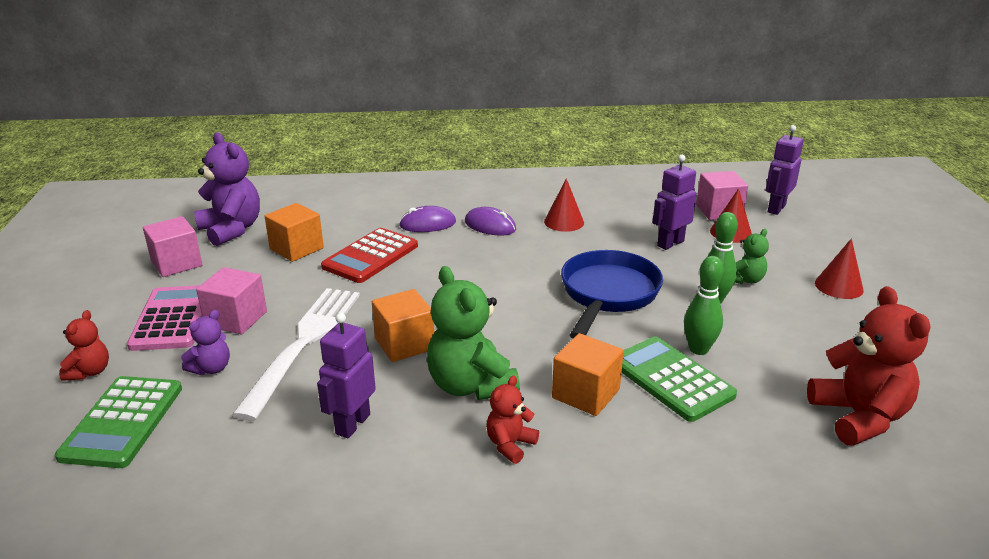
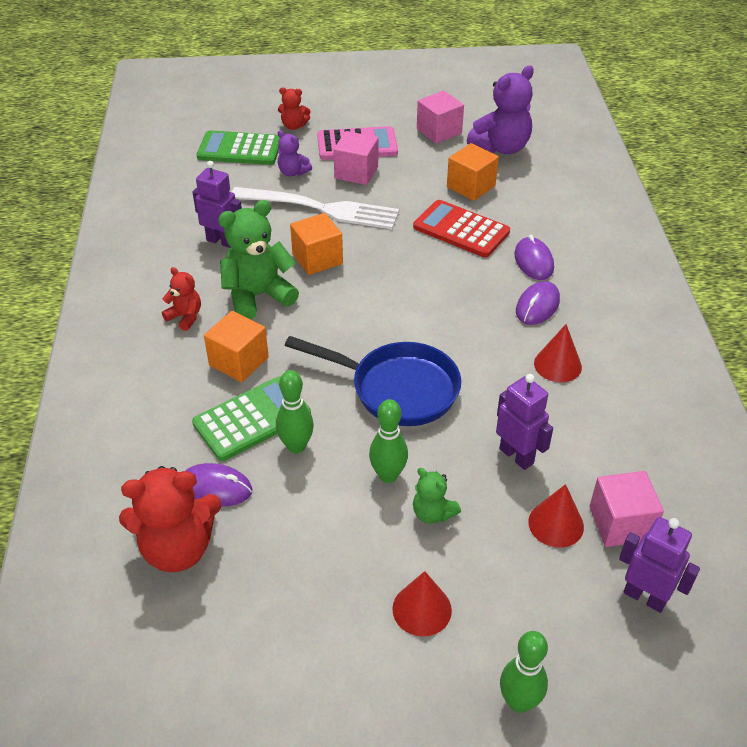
camera: 90 degrees right, 15 degrees up
none -> purple mouse [185,463,252,506]
none -> green bowling pin [500,631,548,713]

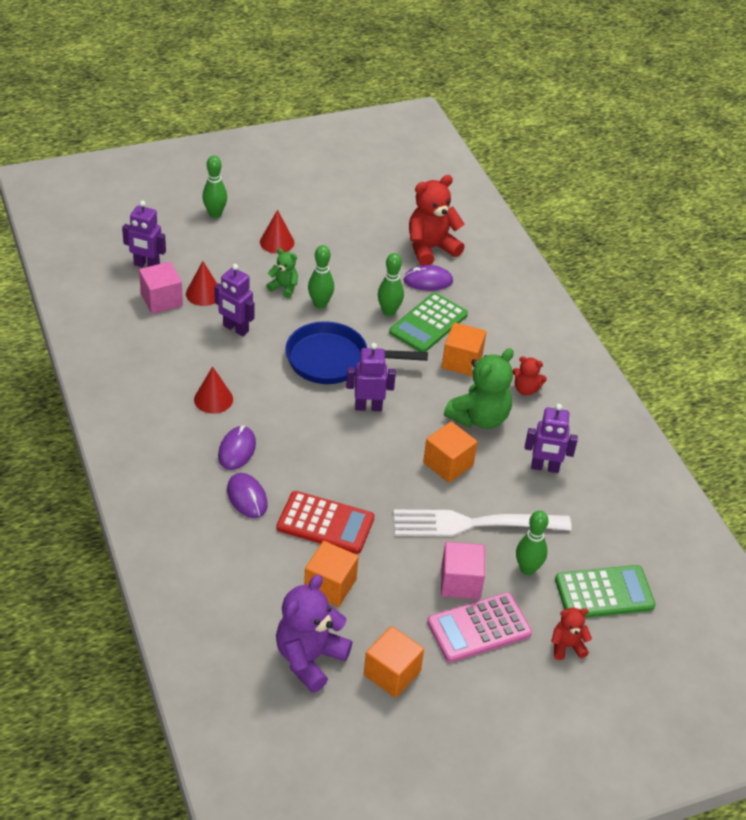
camera: 160 degrees right, 0 degrees up
purple teddy bear [278,130,312,176] -> green bowling pin [516,510,549,575]
pink cube [417,91,464,144] -> orange cube [364,626,424,698]
none -> purple robot [346,343,396,411]

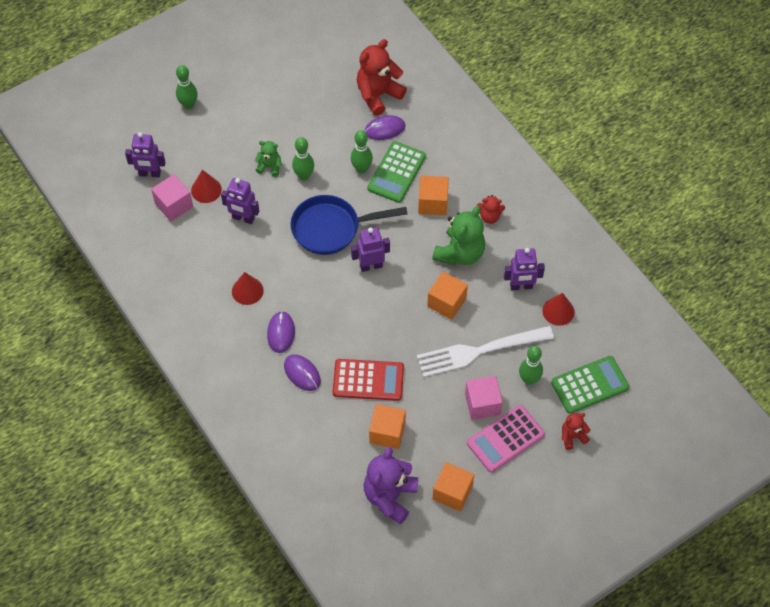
camera: 10 degrees left, 15 degrees up
red cone [260,210,294,254] -> red cone moved to [542,293,574,326]

